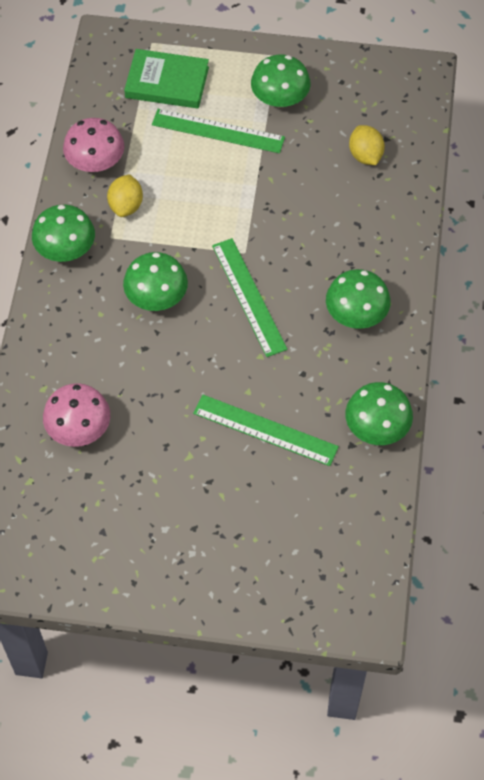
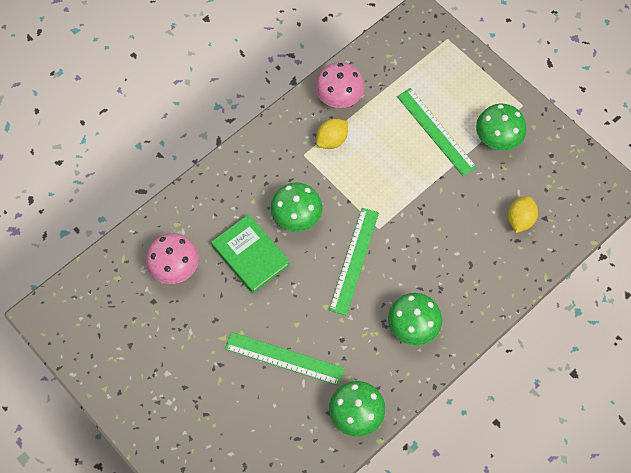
camera: 40 degrees right, 5 degrees up
green mushroom [32,205,95,262] -> none
green book [124,49,209,109] -> green book moved to [211,214,290,293]
green ruler [193,395,339,466] -> green ruler turned 45 degrees counterclockwise [225,332,345,386]

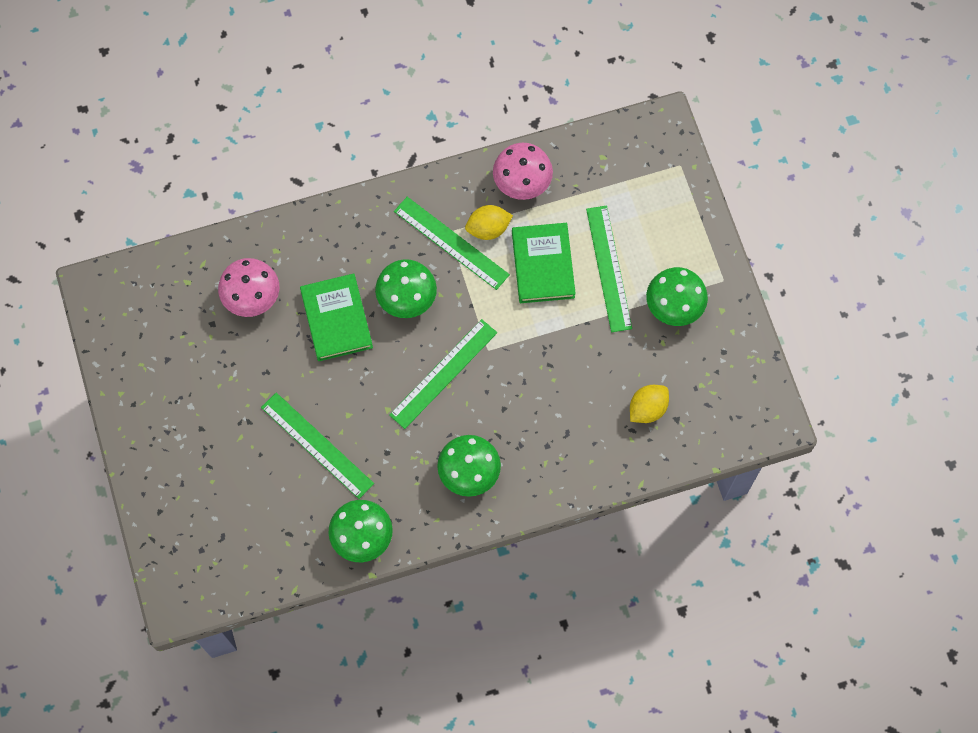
camera: 25 degrees right, 5 degrees up
none -> green ruler [394,197,510,290]
none -> green book [512,223,576,303]

